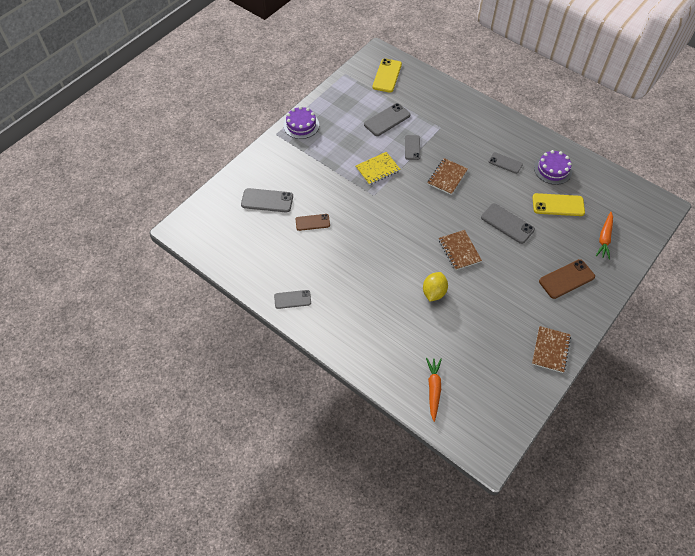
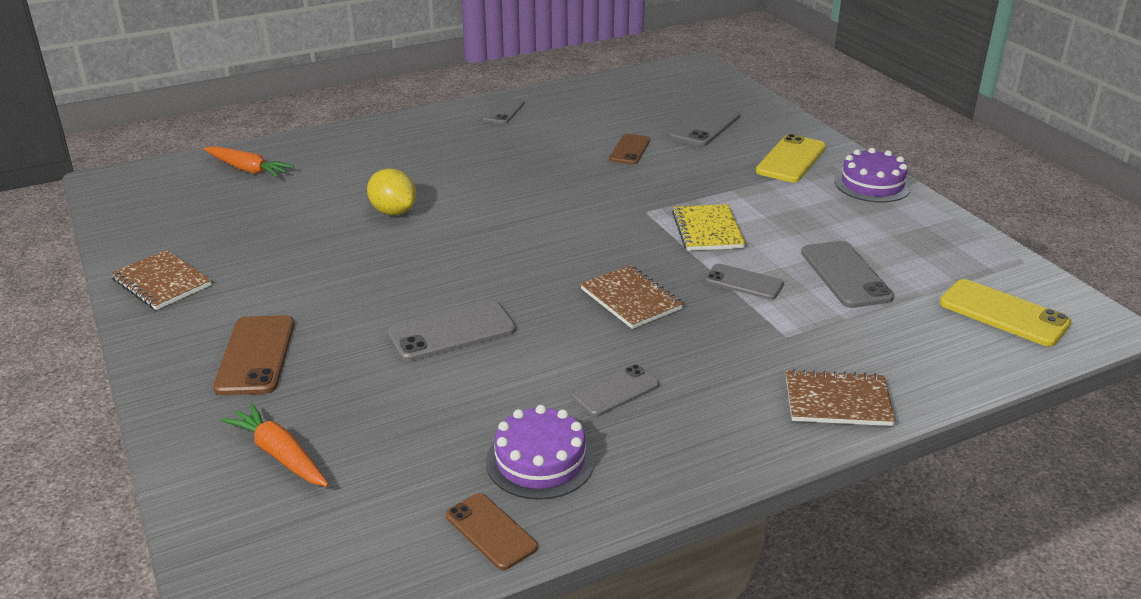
camera: 115 degrees right, 25 degrees down
brown notebook [439,230,482,270] -> brown notebook moved to [786,369,896,426]
yellow phone [532,193,585,216] -> yellow phone moved to [756,134,826,182]
none -> brown phone [446,493,538,570]

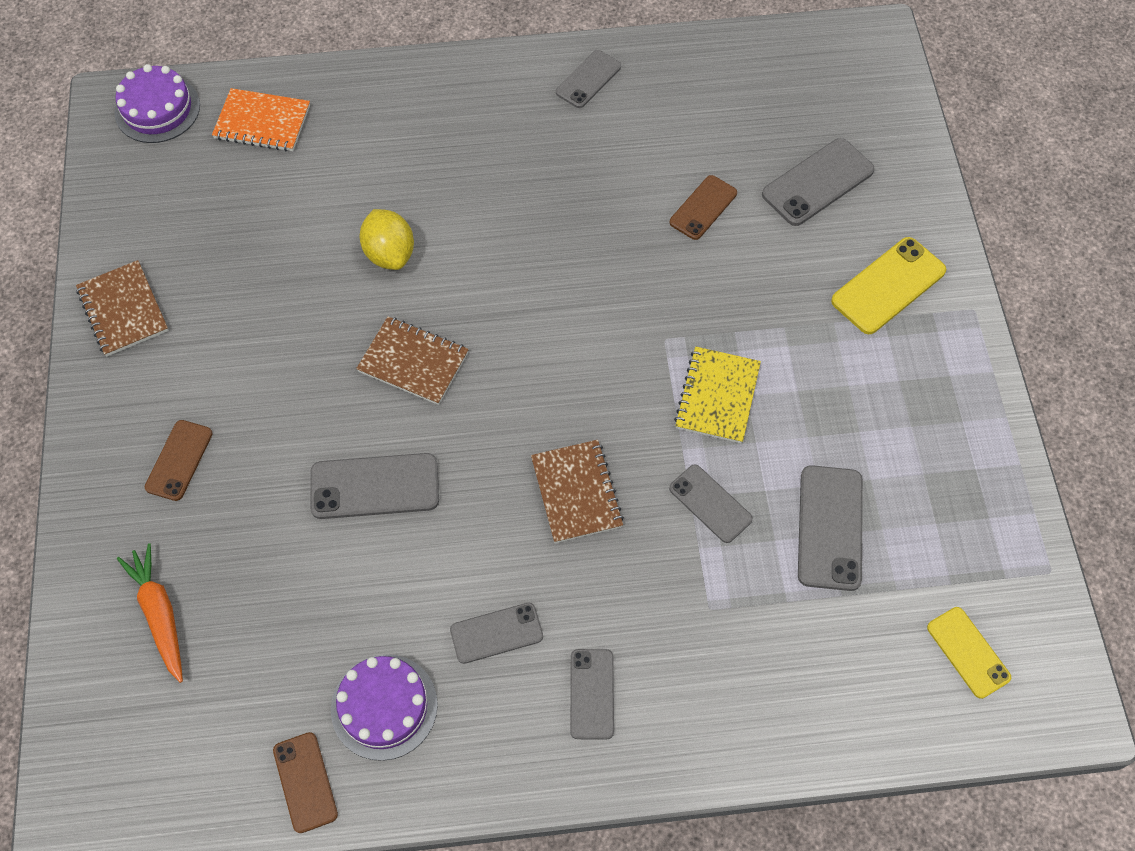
camera: 20 degrees right, 30 degrees up
orange carrot [204,146,294,178] -> orange notebook [212,88,310,152]
brown phone [213,315,294,395] -> brown phone [144,420,213,501], size x0.66
brown notebook [786,369,896,426] -> brown notebook moved to [356,316,469,405]
purple cake [834,148,911,202] -> purple cake moved to [115,64,200,143]
yellow phone [940,279,1071,346] -> yellow phone [927,607,1011,699], size x0.66
none -> grey phone [570,649,614,740]

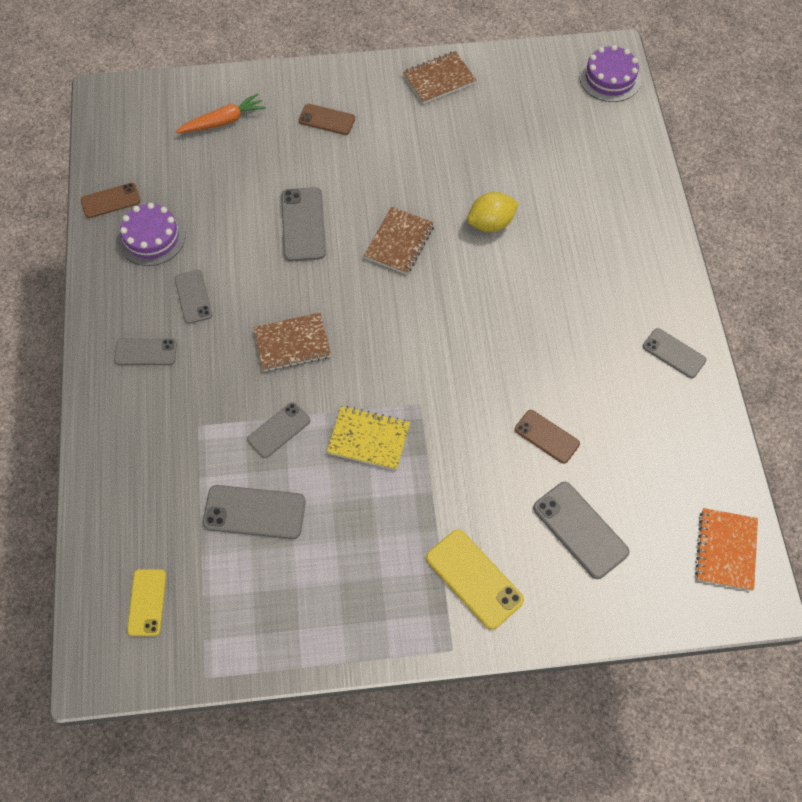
camera: 90 degrees right, 0 degrees up
orange notebook [212,88,310,152] -> orange notebook moved to [695,508,758,591]
yellow phone [927,607,1011,699] -> yellow phone turned 60 degrees counterclockwise [127,569,166,636]

